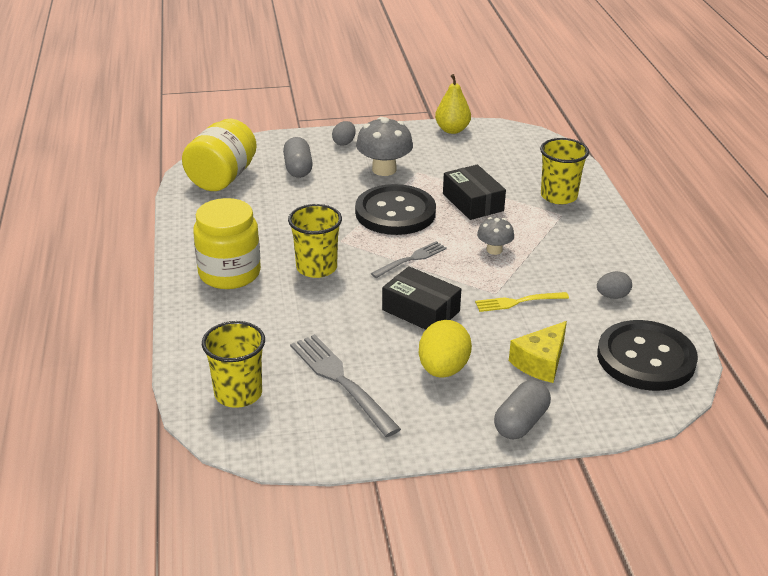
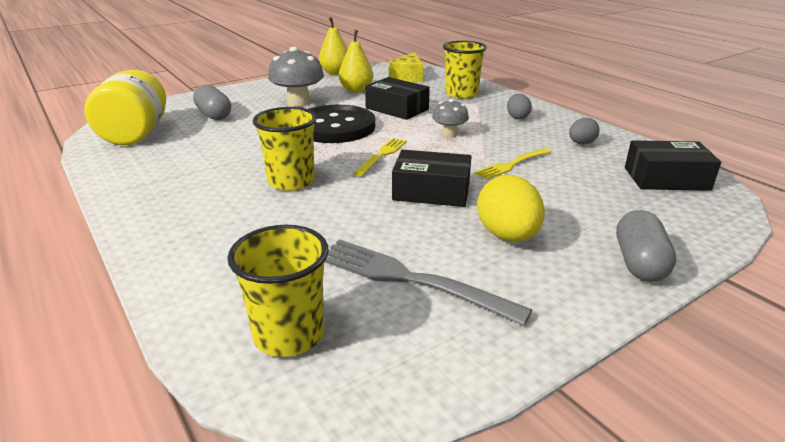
camera: 25 degrees left, 5 degrees down
yellow jar [193,198,261,289] -> none
grey egg [332,121,356,146] -> grey egg moved to [507,94,532,119]
grey fork [371,241,447,278] -> yellow fork [353,138,407,176]
yellow cheese [509,321,567,383] -> yellow cheese moved to [389,52,424,82]
black button [597,320,698,391] -> black box [625,140,721,191]
none -> yellow pear [339,30,373,93]

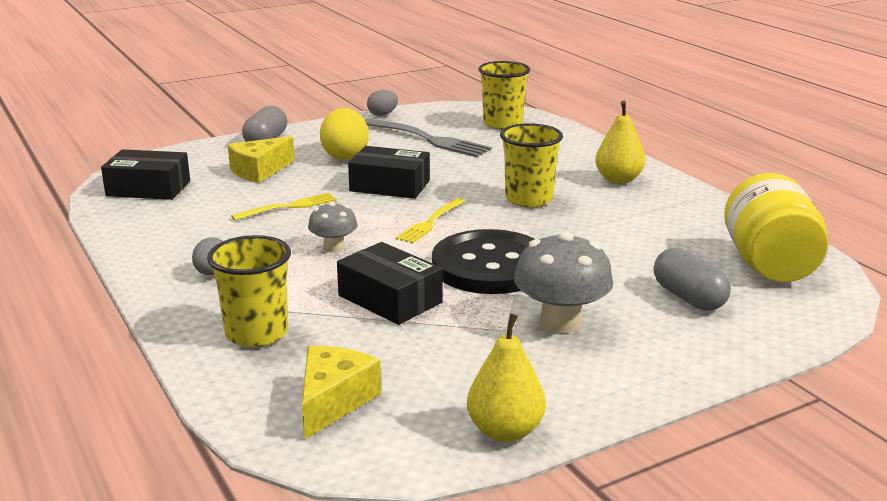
camera: 175 degrees left, 5 degrees down
yellow pear [339,30,373,93] -> yellow pear moved to [595,101,645,184]
grey egg [569,118,600,145] -> grey egg moved to [367,90,398,116]
none -> yellow cheese [228,136,295,183]

